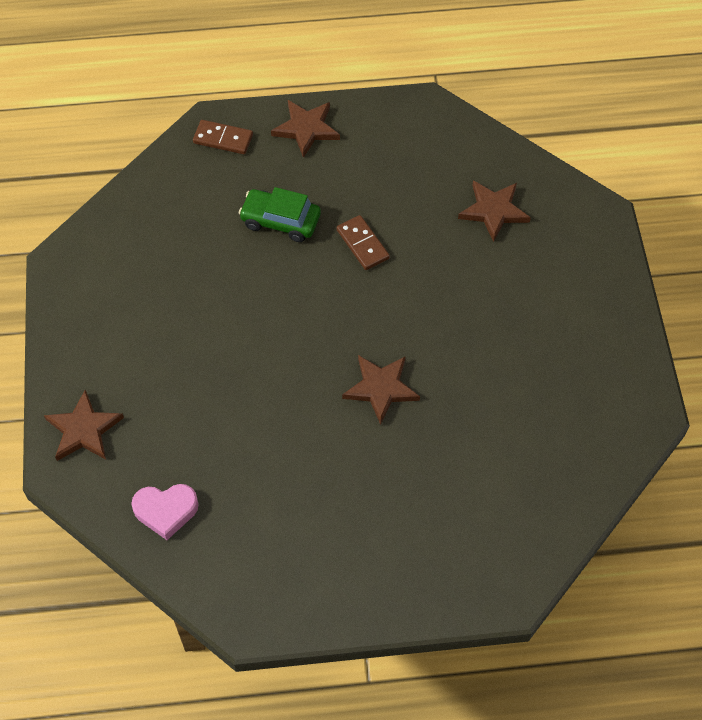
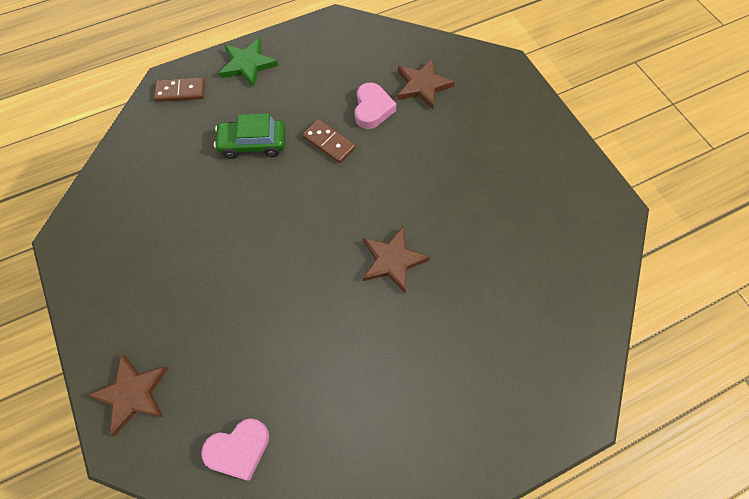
camera: 20 degrees left, 5 degrees up
brown star [271,100,340,158] -> green star [219,38,279,88]
none -> pink heart [355,82,396,129]

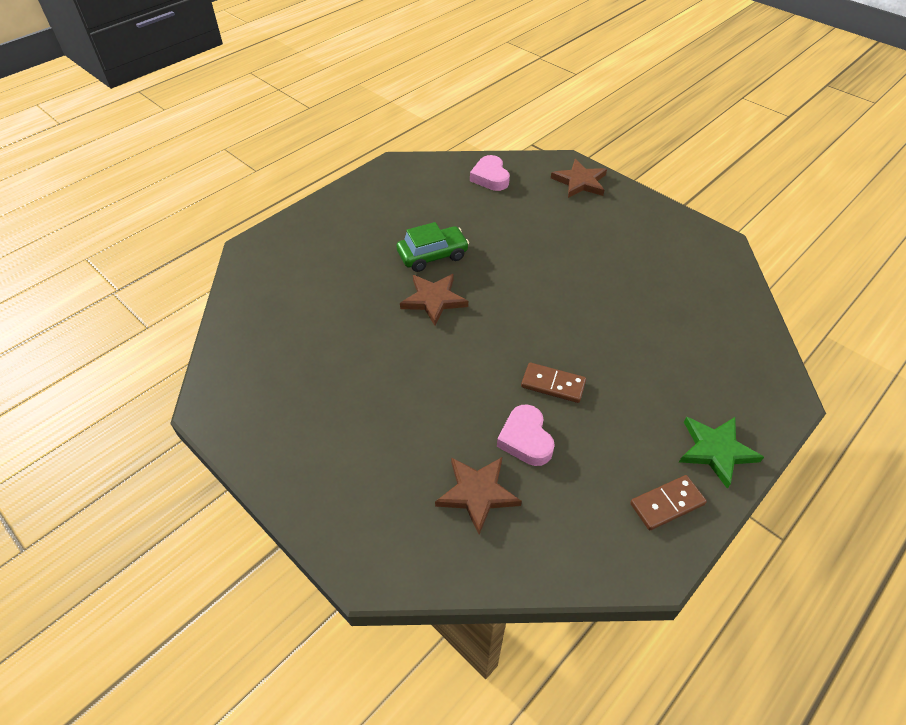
camera: 160 degrees right, 15 degrees down
brown domino [154,77,205,102] -> brown domino moved to [630,475,707,530]
pink heart [201,418,269,480] -> pink heart turned 60 degrees counterclockwise [470,155,510,191]
green car [214,114,285,159] -> green car moved to [396,222,469,272]

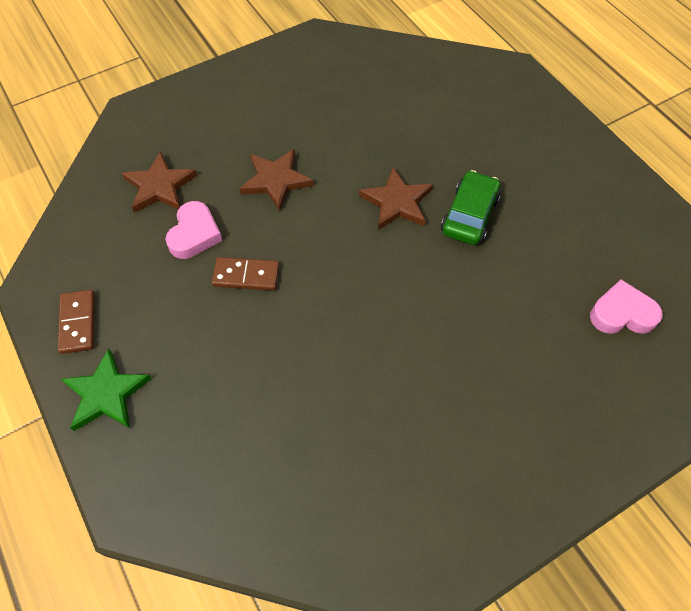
camera: 105 degrees right, 10 degrees up
green car [396,222,469,272] -> green car turned 150 degrees counterclockwise [441,170,501,245]
pink heart [497,405,555,466] -> pink heart turned 105 degrees clockwise [165,201,223,259]
brown domino [521,362,586,403] -> brown domino turned 60 degrees clockwise [212,257,279,291]
brown star [551,159,607,198] -> brown star moved to [239,149,314,211]

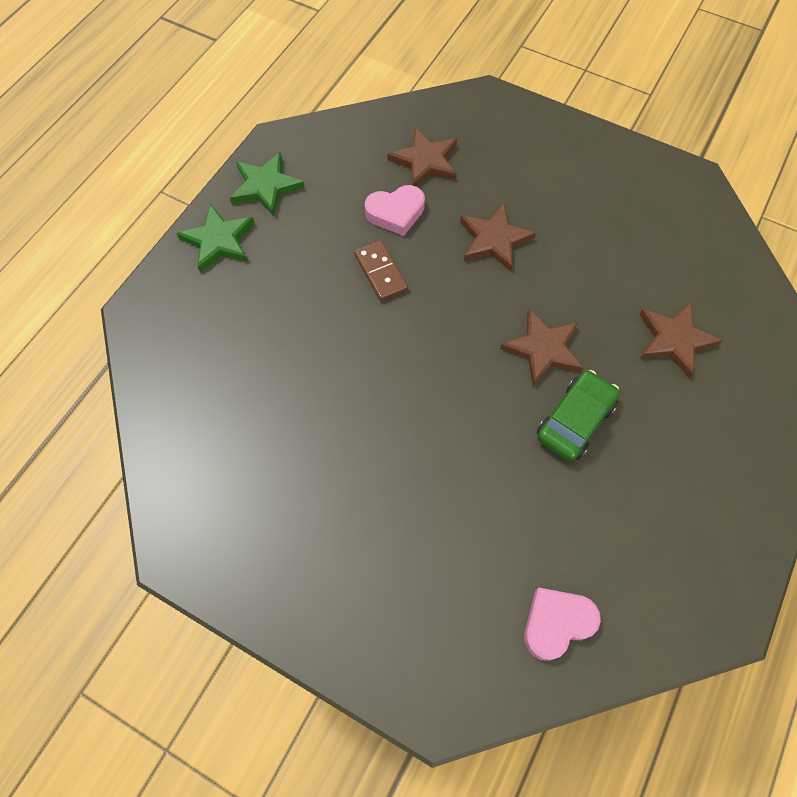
camera: 60 degrees right, 5 degrees up
brown domino [58,289,95,354] -> green star [230,152,305,216]
green car [441,170,501,245] -> green car turned 45 degrees counterclockwise [537,370,620,461]
pink heart [590,279,663,334] -> pink heart turned 90 degrees counterclockwise [524,587,601,661]
none -> brown star [639,302,723,378]

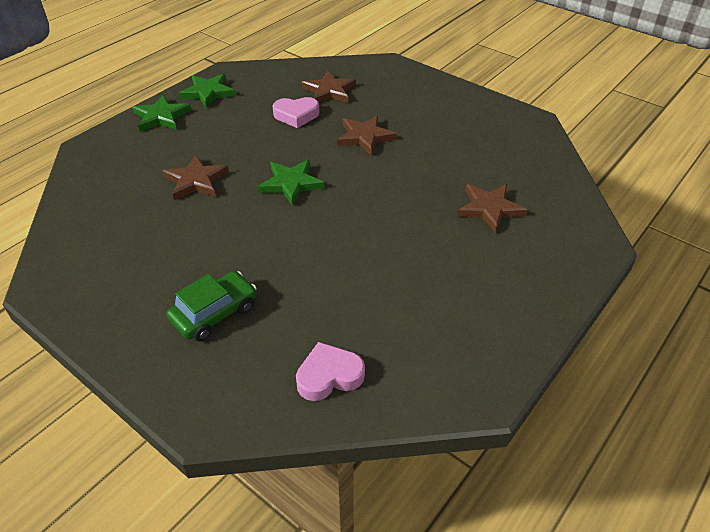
camera: 10 degrees right, 20 degrees down
brown domino [354,240,408,301] -> none
brown star [500,309,583,386] -> brown star moved to [163,155,229,200]
green car [537,370,620,461] -> green car moved to [166,271,257,342]
none -> green star [258,160,325,206]

